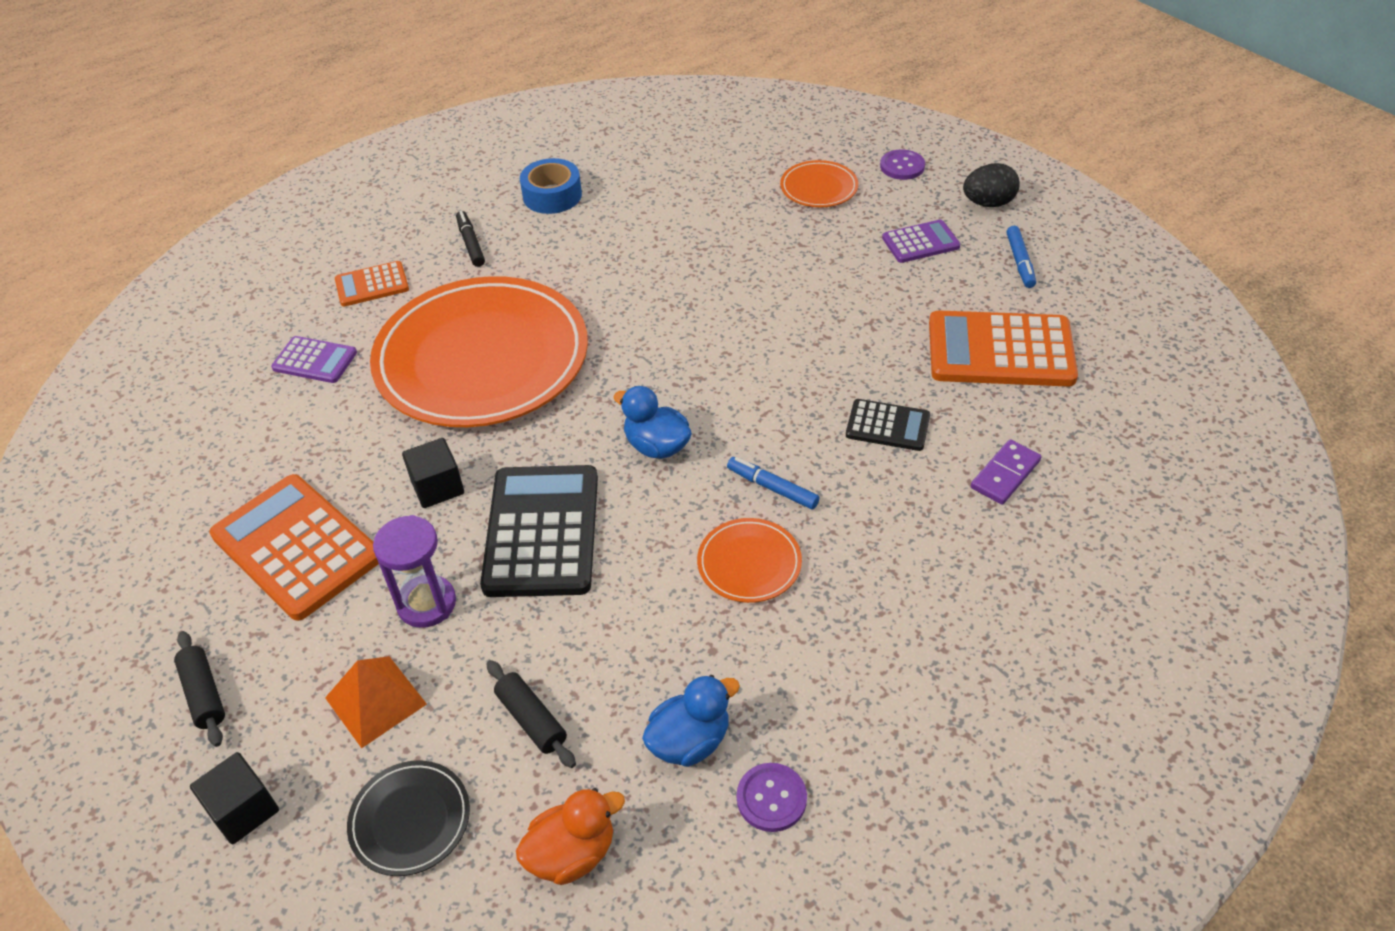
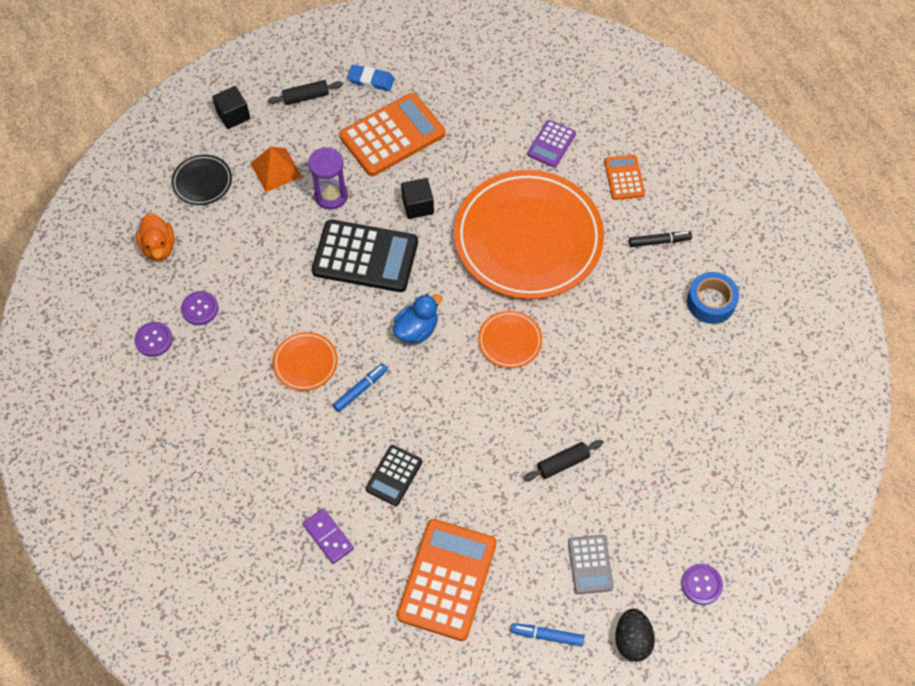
camera: 100 degrees right, 15 degrees up
black rolling pin [487,660,576,768] -> black rolling pin moved to [524,440,603,481]
blue duck [642,675,740,767] -> purple button [181,291,218,325]
orange plate [780,160,858,207] -> orange plate moved to [478,311,542,368]
purple calculator [882,220,960,263] -> grey calculator [568,535,614,594]
none -> blue eraser [347,65,395,91]

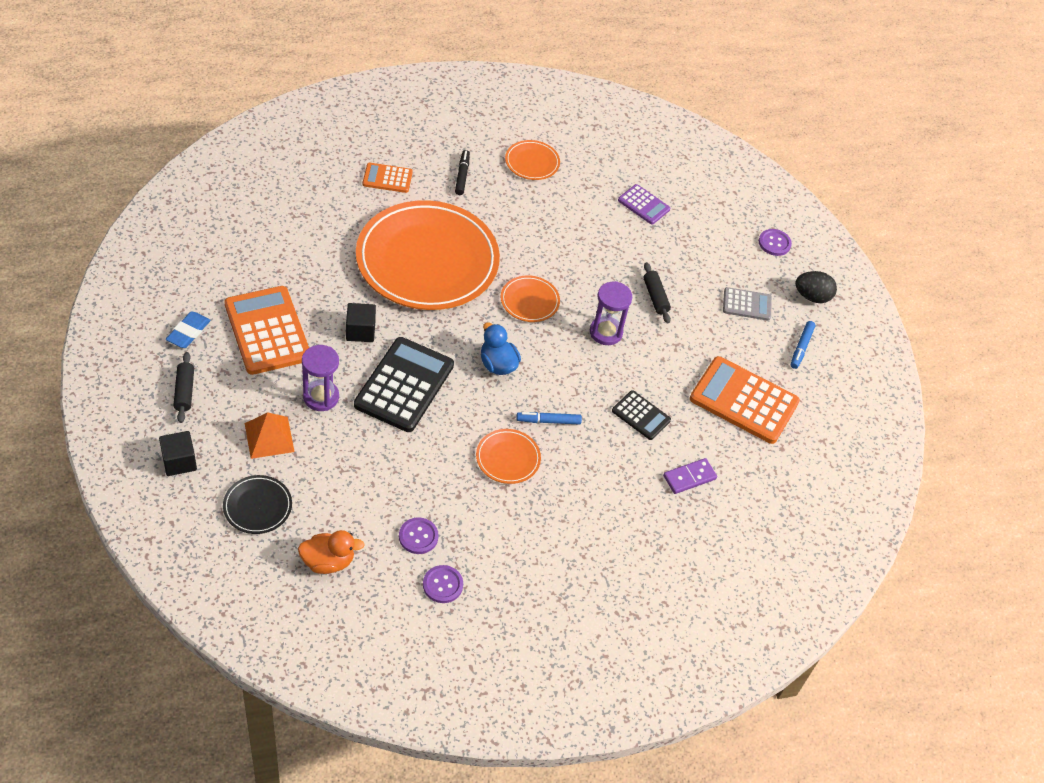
camera: 85 degrees left, 10 degrees down
blue marker [333,363,388,412] -> blue marker turned 60 degrees counterclockwise [517,412,582,425]
purple calculator [527,120,576,168] -> purple calculator moved to [618,184,670,224]
blue tape [687,272,739,324] -> orange plate [505,140,560,180]
none -> purple hourglass [590,281,632,345]

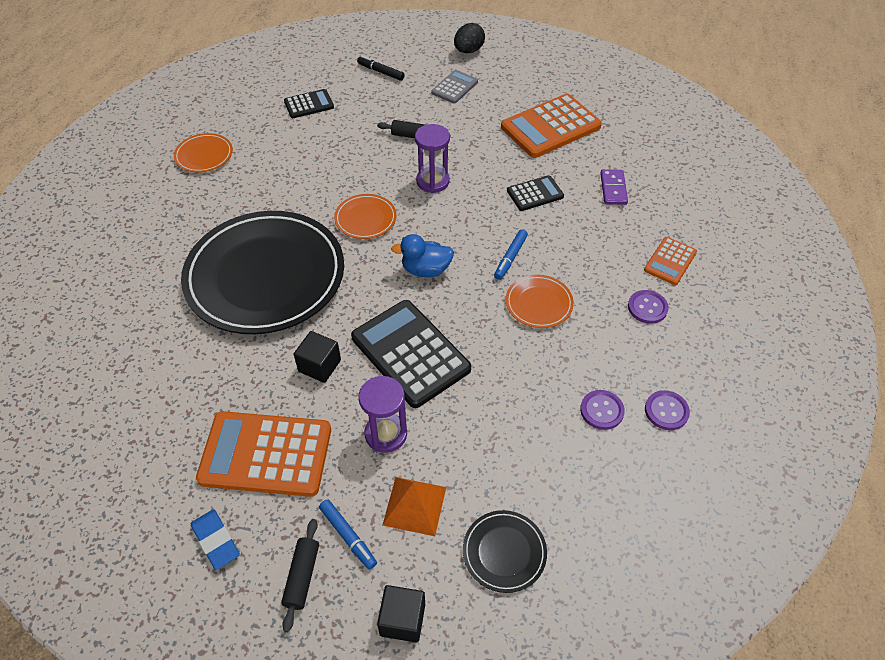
camera: 55 degrees left, 0 degrees up
black rolling pin [173,352,194,423] -> black rolling pin turned 75 degrees clockwise [281,519,319,632]
orange duck [298,530,365,574] -> none
orange plate [356,200,500,310] -> black plate [181,211,344,334]
orange calculator [363,163,413,193] -> orange calculator moved to [644,237,697,285]
black marker [455,150,470,195] -> black marker moved to [357,56,404,81]
purple calculator [618,184,670,224] -> black calculator [284,89,334,118]
purple button [759,229,792,256] -> purple button moved to [628,290,669,324]
blue marker [791,321,815,369] -> blue marker moved to [319,499,377,570]

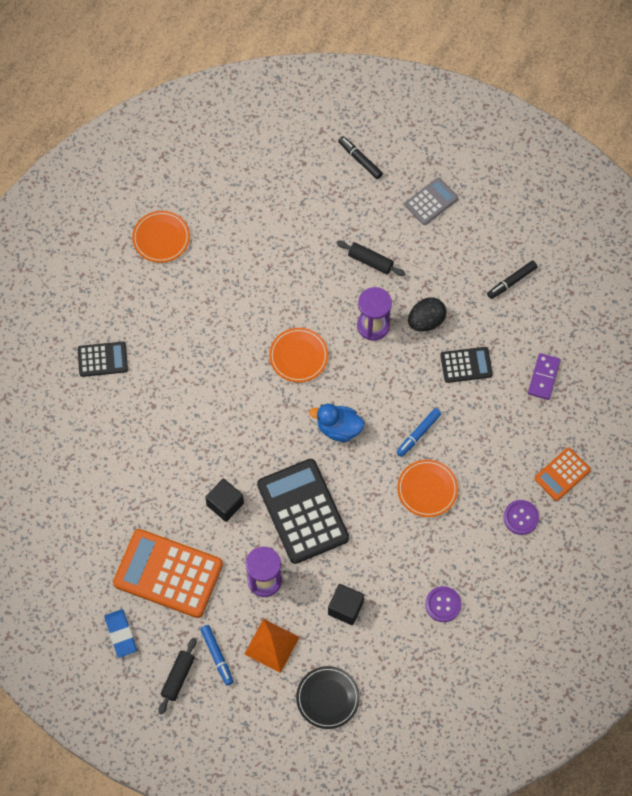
camera: 15 degrees right, 15 degrees up
black plate [181,211,344,334] -> none
black calculator [284,89,334,118] -> black calculator moved to [78,342,128,377]
black cube [377,585,425,643] -> black cube moved to [328,584,364,625]
black egg [454,23,485,53] -> black egg moved to [408,297,446,332]
orange calculator [501,94,602,158] -> black marker [487,260,538,299]
purple button [645,390,690,430] -> none

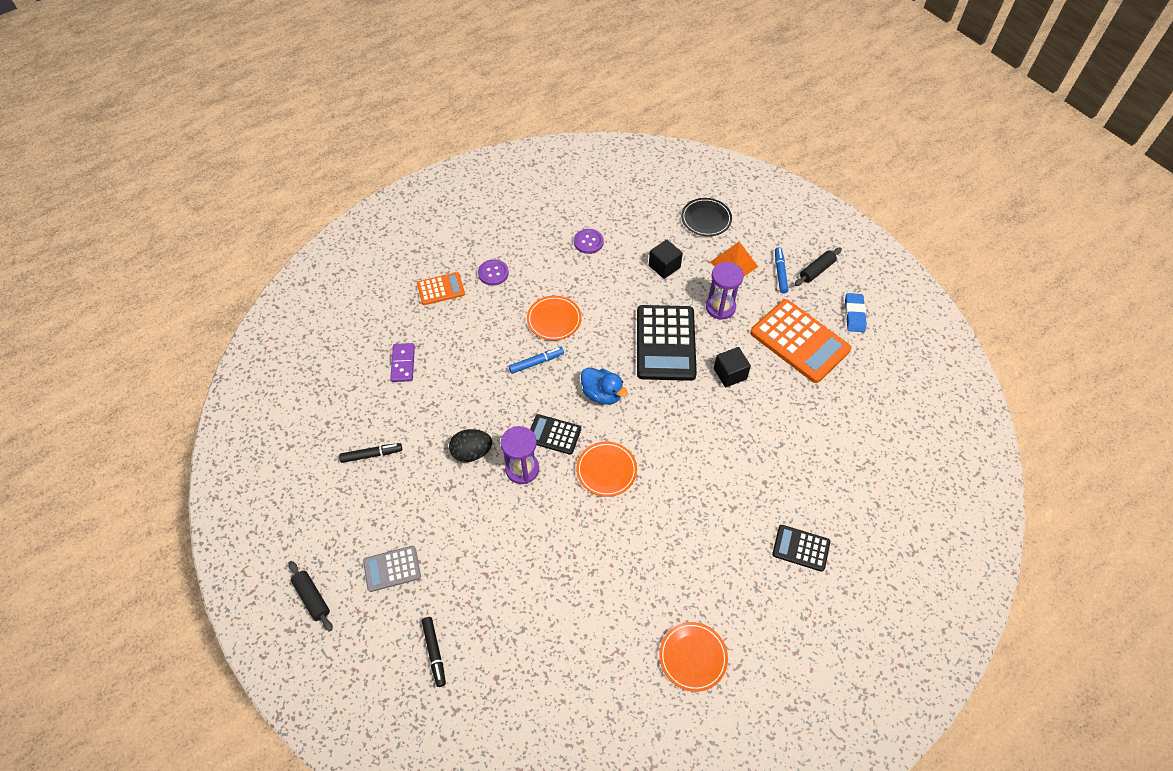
camera: 155 degrees left, 10 degrees down
black rolling pin [336,241,406,276] -> black rolling pin moved to [289,561,333,632]
black calculator [440,347,493,383] -> black calculator moved to [531,414,581,455]
purple domino [528,353,561,400] -> purple domino turned 45 degrees counterclockwise [390,343,415,382]

